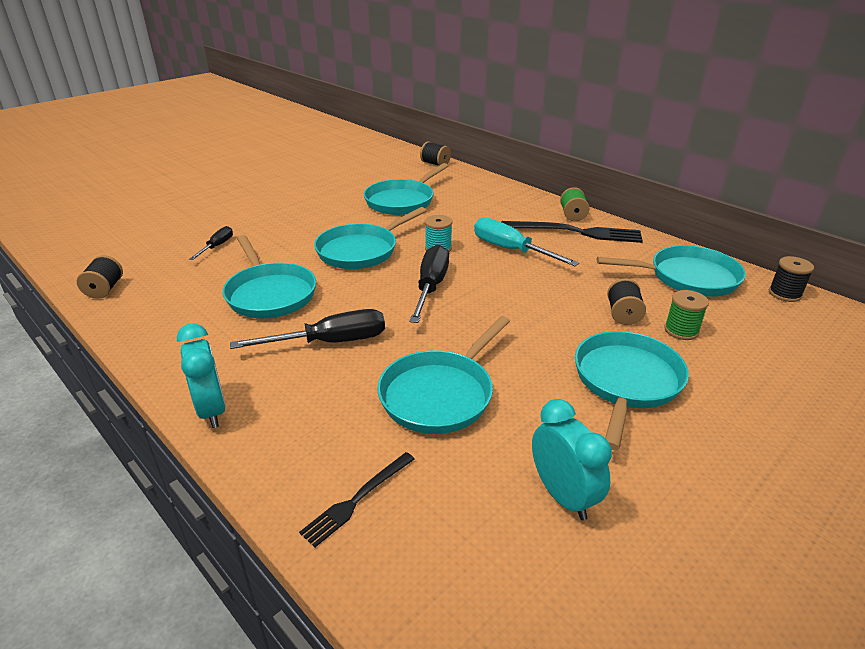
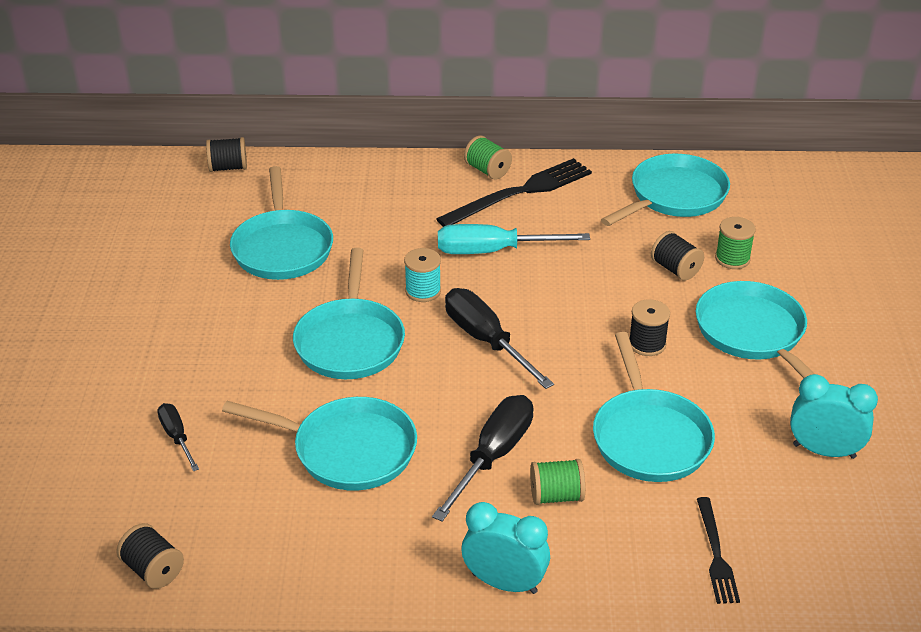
camera: 45 degrees left, 5 degrees up
black spool [769,256,814,302] -> black spool moved to [629,299,670,356]
none -> green spool [530,459,585,505]

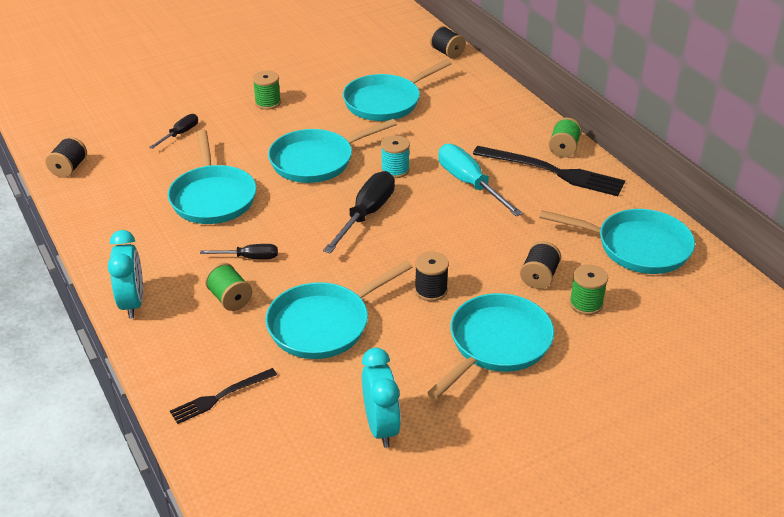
camera: 60 degrees right, 0 degrees up
black screwdriver [432,395,533,522] -> black screwdriver [200,244,278,259], size x0.55
none -> green spool [253,71,281,110]

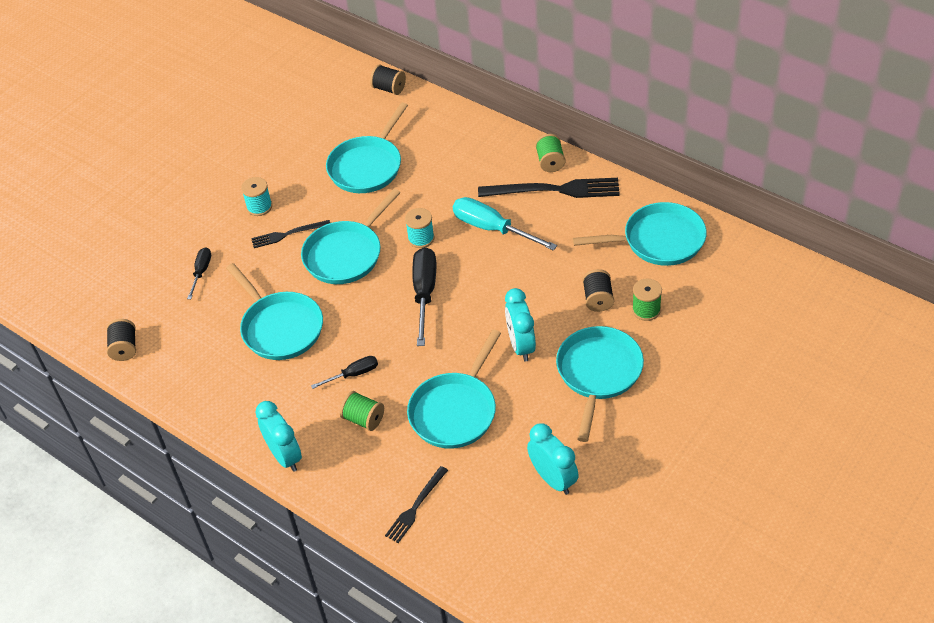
camera: 20 degrees left, 10 degrees up
green spool [253,71,281,110] -> turquoise spool [241,177,272,216]
black spool [415,252,449,301] -> turquoise clock [505,288,536,361]
none -> black fork [251,220,330,248]

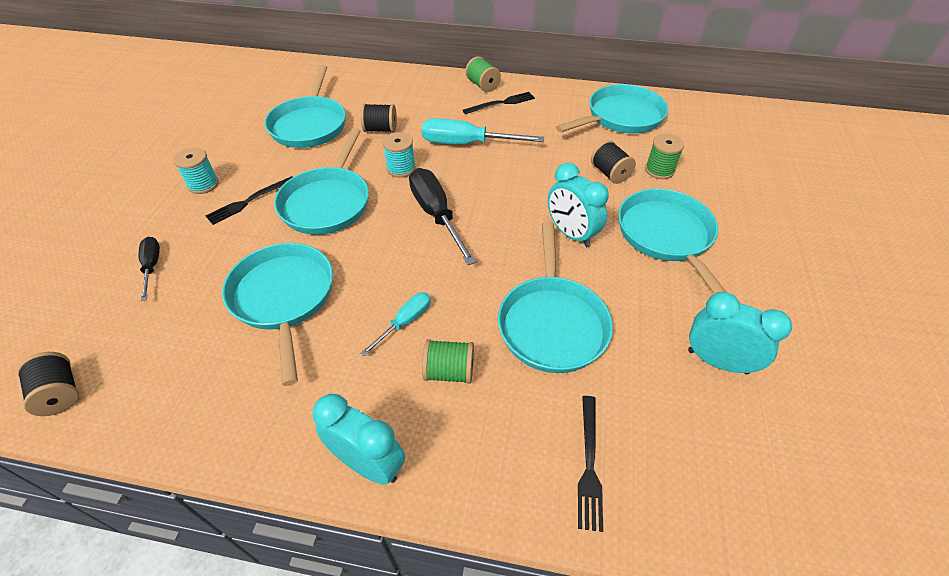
camera: 30 degrees left, 0 degrees up
turquoise pan [226,263,323,360] -> turquoise pan turned 135 degrees counterclockwise [222,243,333,386]
black screwdriver [311,356,378,389] -> turquoise screwdriver [360,292,431,357]
black spool [370,64,406,95] -> black spool moved to [360,104,397,133]
black fork [478,178,620,198] -> black fork [463,92,535,114], size x0.56

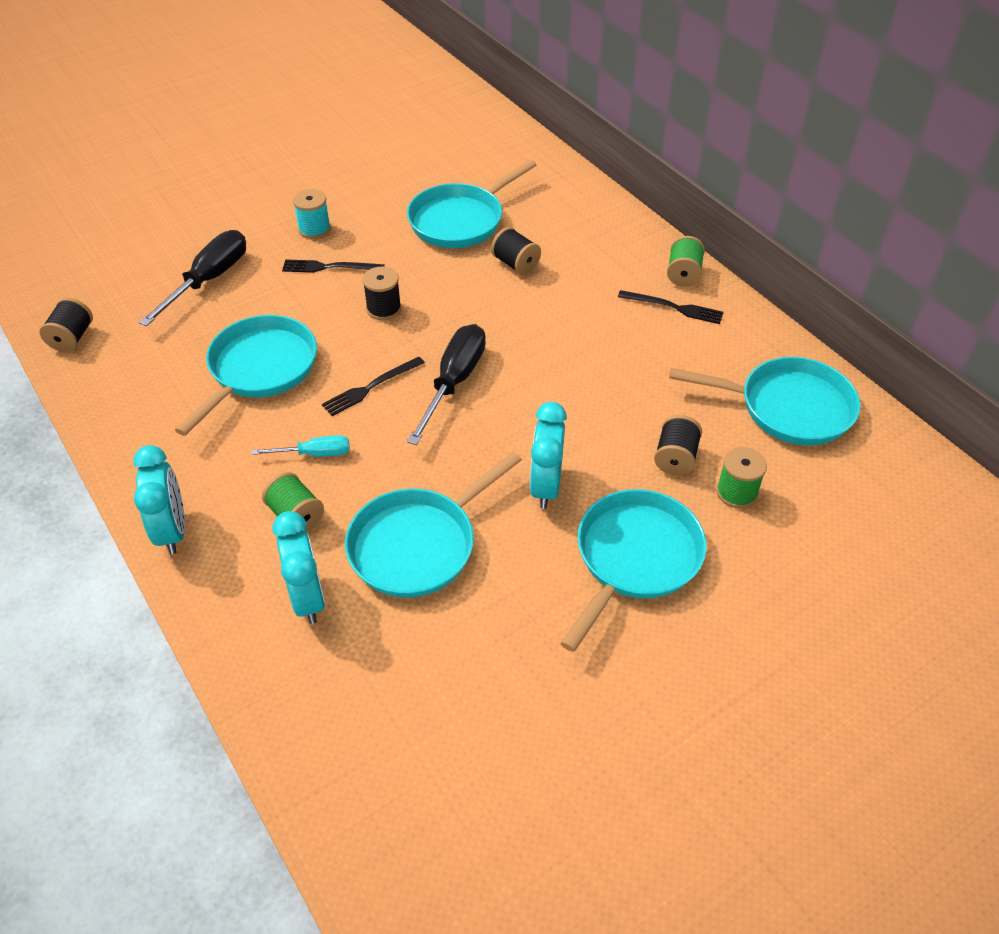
camera: 45 degrees right, 0 degrees up
black screwdriver [139,237,160,301] -> black screwdriver [139,230,246,326], size x1.81
turquoise pan [274,128,369,235] -> black spool [363,267,401,320]
turquoise spool [383,132,416,178] -> none
turquoise screwdriver [422,118,544,144] -> none
black fork [578,396,603,532] -> black fork moved to [322,357,425,416]
turquoise clock [688,292,792,374] -> turquoise clock moved to [272,511,325,624]

